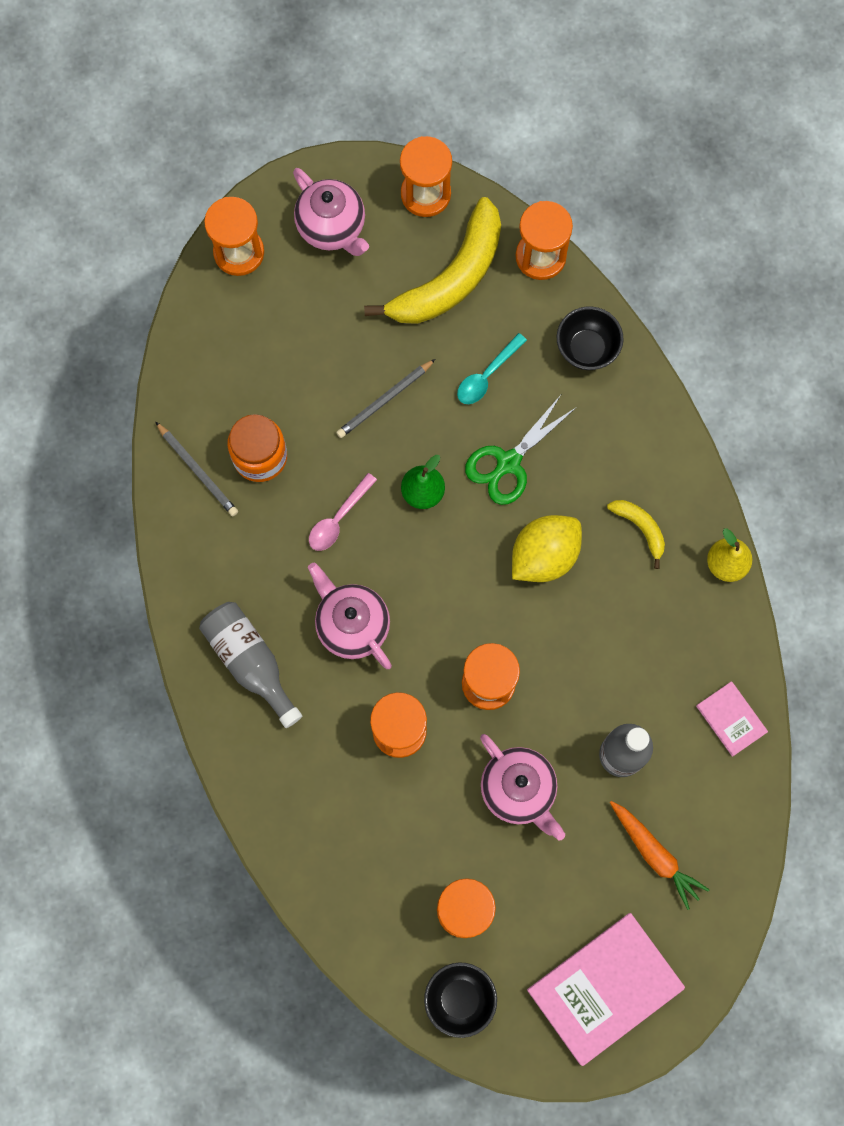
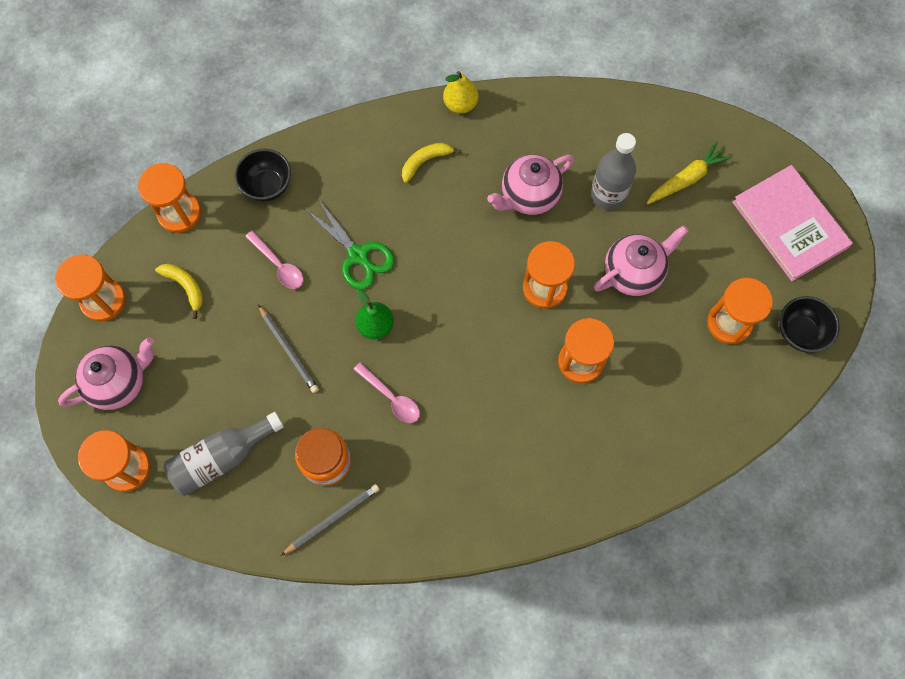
camera: 85 degrees left, 5 degrees down
grey bottle [199,602,302,728] -> grey bottle moved to [163,412,284,496]
pink teapot [308,563,392,669] -> pink teapot moved to [487,155,574,215]
yellow banana [364,197,501,324] -> yellow banana [155,264,203,319], size x0.46
turquoise spoon [457,333,527,404] -> pink spoon [245,231,304,289]
yellow lemon [512,515,582,582] -> none
orange carrot [610,801,710,910] -> yellow carrot [647,141,732,204]
pink book [696,681,768,757] -> none

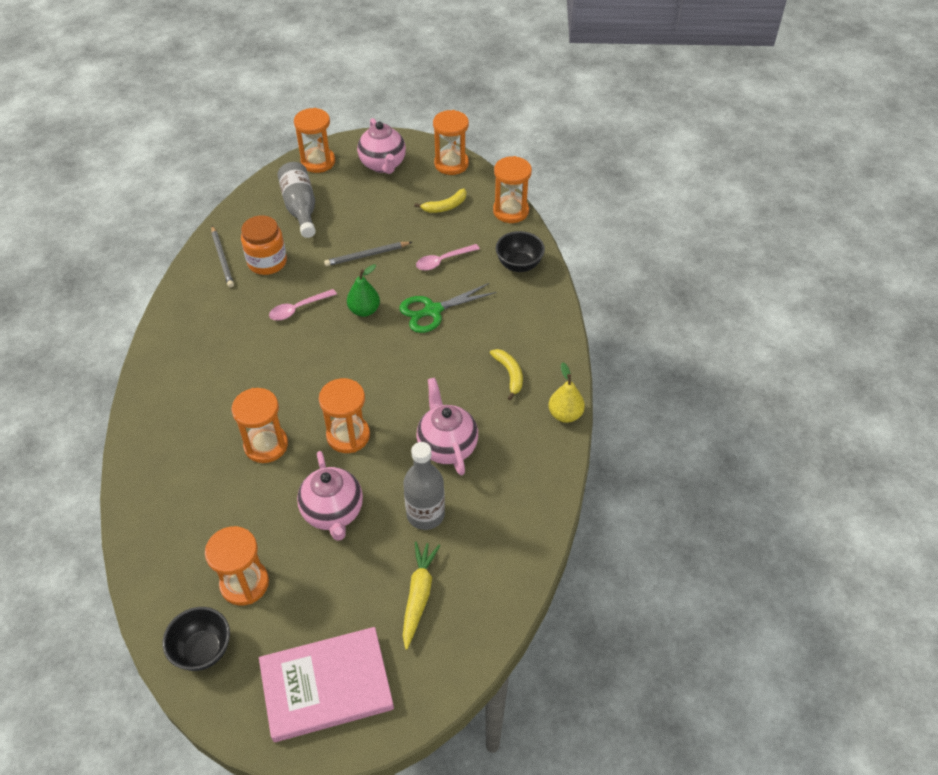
camera: 105 degrees right, 20 degrees down
yellow carrot [647,141,732,204] -> yellow carrot turned 150 degrees counterclockwise [403,542,440,650]

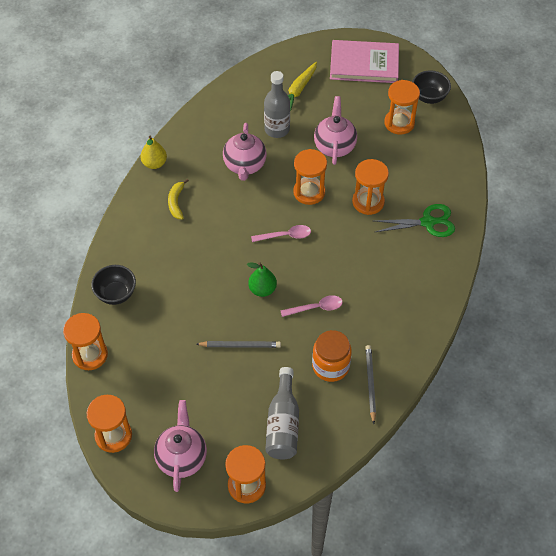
camera: 160 degrees left, 5 degrees up
green scissors [399,283,496,333] -> green scissors moved to [375,204,455,237]
yellow banana [414,189,466,213] -> none
pink spoon [416,244,480,271] -> pink spoon moved to [251,225,311,242]

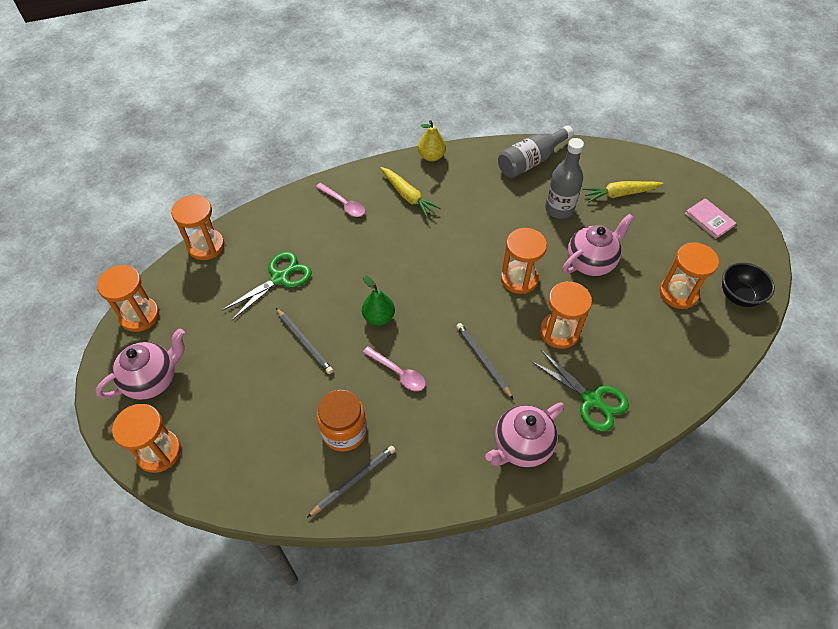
camera: 50 degrees right, 0 degrees up
black bowl [91,265,136,305] -> none
yellow banana [168,179,189,219] -> yellow carrot [380,167,441,218]
pink teapot [223,123,267,181] -> pink teapot moved to [485,402,564,467]
pink spoon [251,225,311,242] -> pink spoon moved to [316,183,365,217]
grey bottle [265,367,299,459] -> grey bottle moved to [498,125,574,178]
pink book [330,40,399,83] -> pink book [685,198,736,239], size x0.49
none -> green scissors [223,252,312,320]
none -> grey pencil [456,323,514,400]

